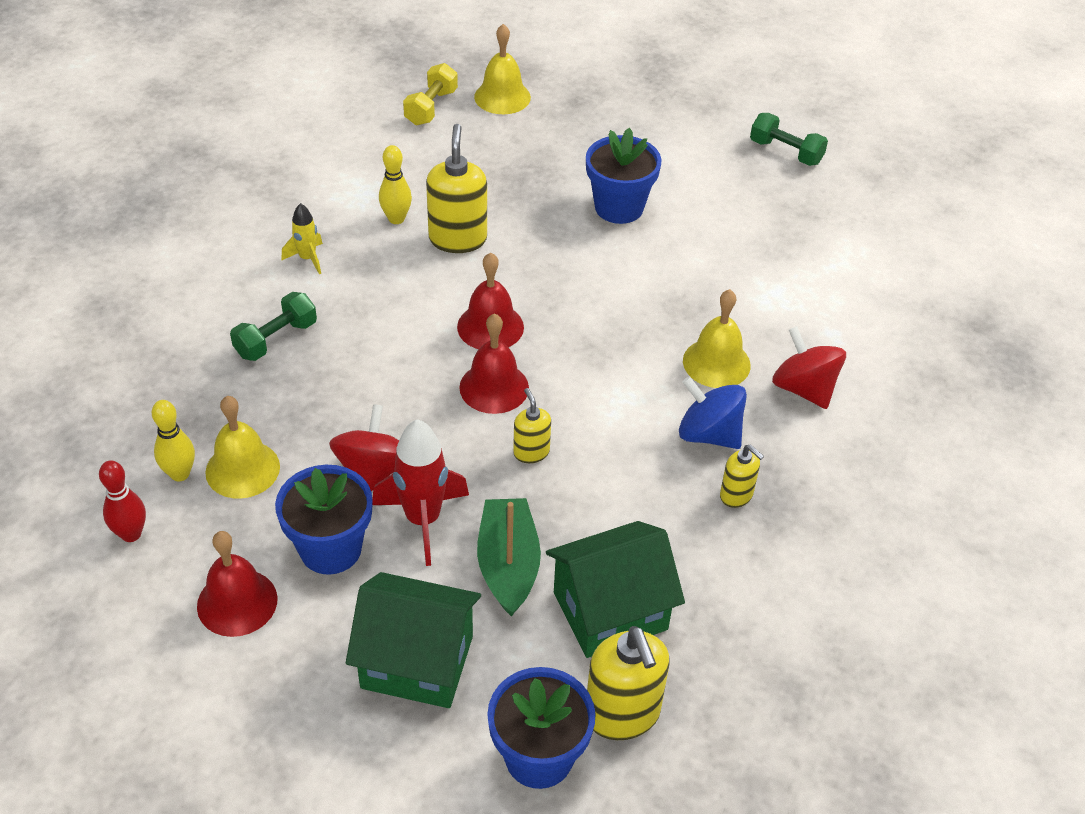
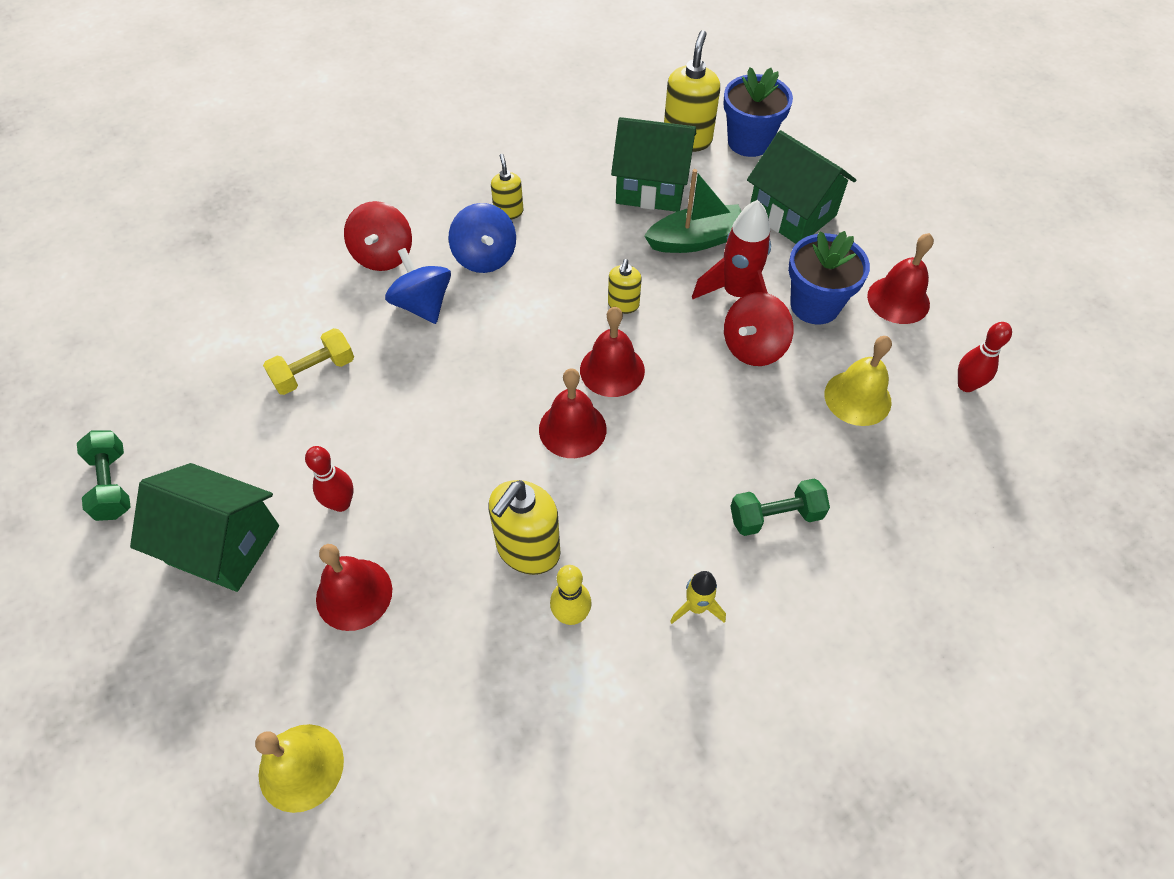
camera: 145 degrees left, 10 degrees up
yellow bowling pin [152,400,195,481] -> none
yellow dumbbell [403,63,458,125] -> yellow dumbbell moved to [263,328,354,395]
green boat [477,498,541,617] -> green boat turned 135 degrees counterclockwise [644,169,742,253]
blue flower pot [586,128,662,224] -> red bowling pin [305,446,354,512]
yellow bell [683,289,751,388] -> blue spinning top [385,248,451,324]
none -> green house [130,463,279,592]
none -> red bell [316,544,392,631]

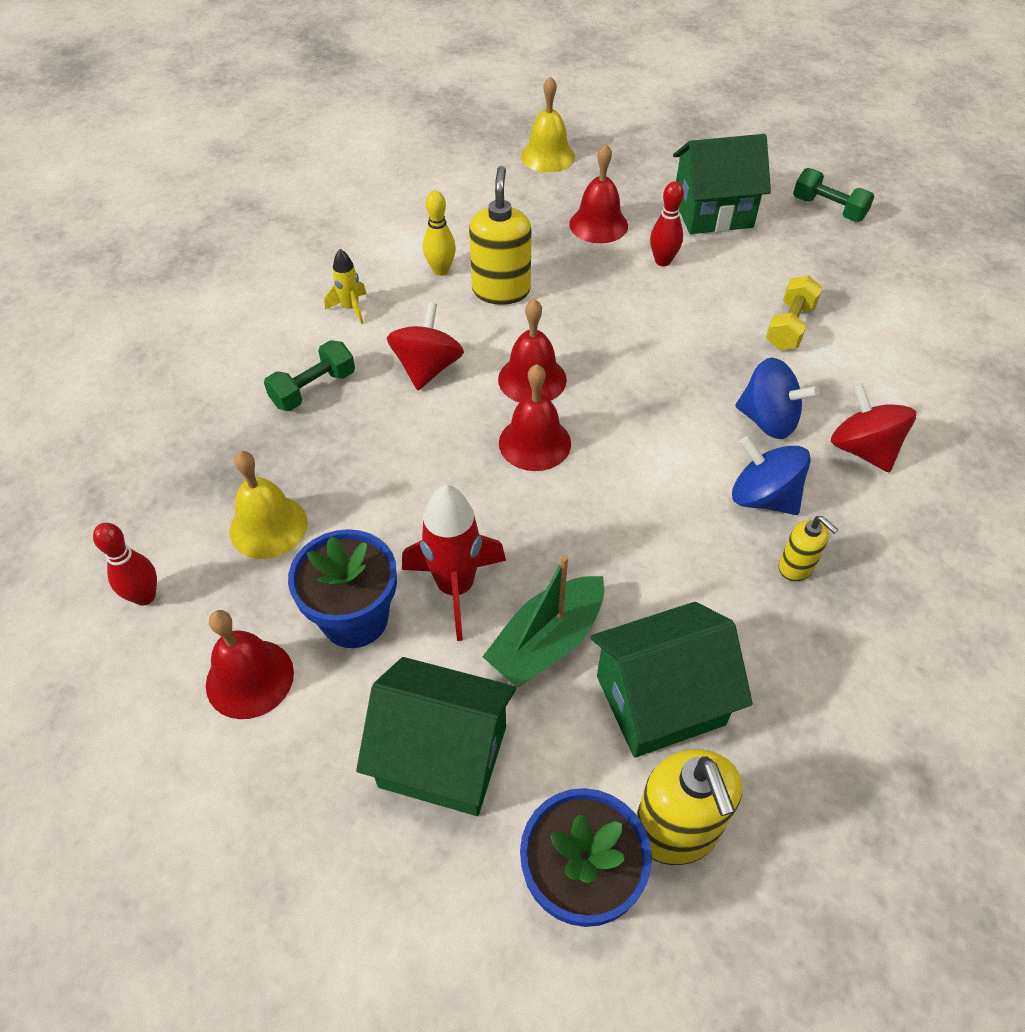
camera: 150 degrees right, 5 degrees down
yellow soap dispenser [608,259,642,314] -> none
red spinning top [724,292,794,366] -> red spinning top moved to [387,302,464,390]

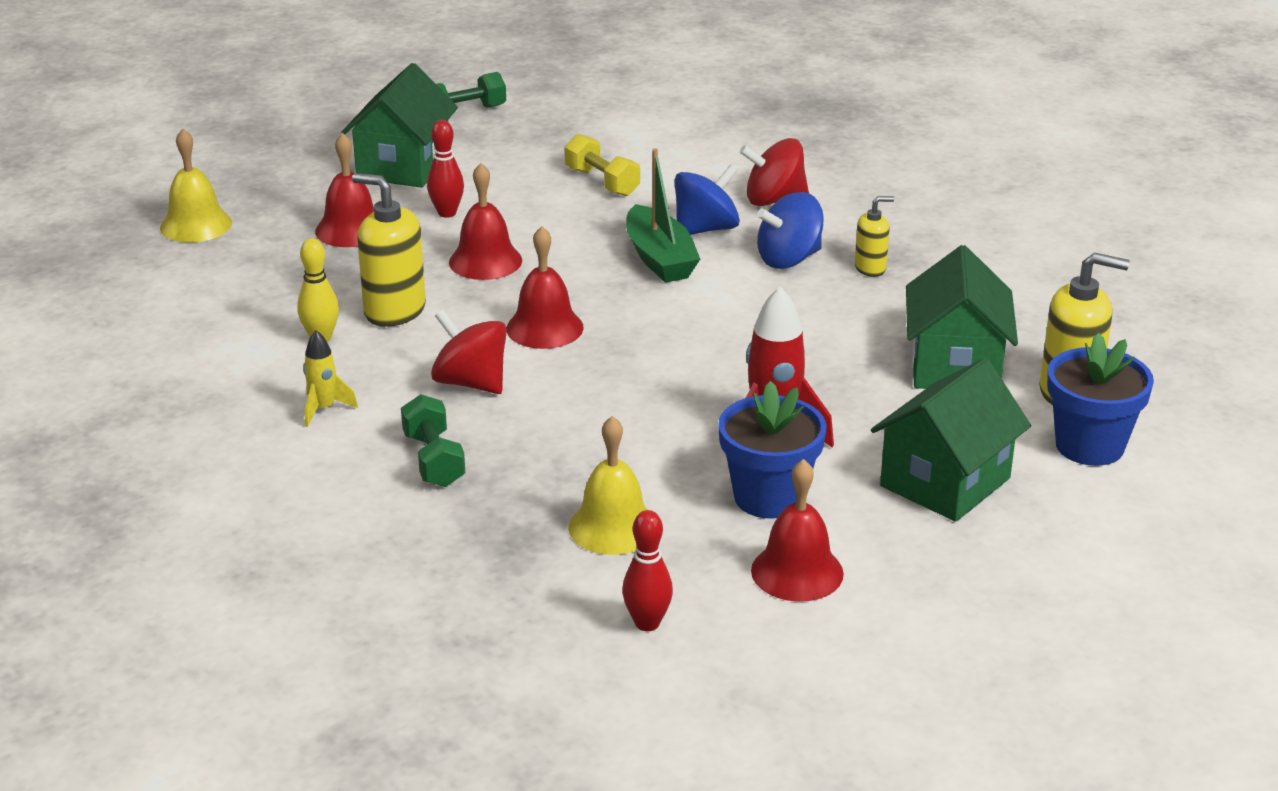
camera: 65 degrees left, 20 degrees down
green boat [482,555,604,687] -> green boat moved to [626,149,700,283]
red bell [499,364,571,471] -> red bell moved to [449,163,522,280]

